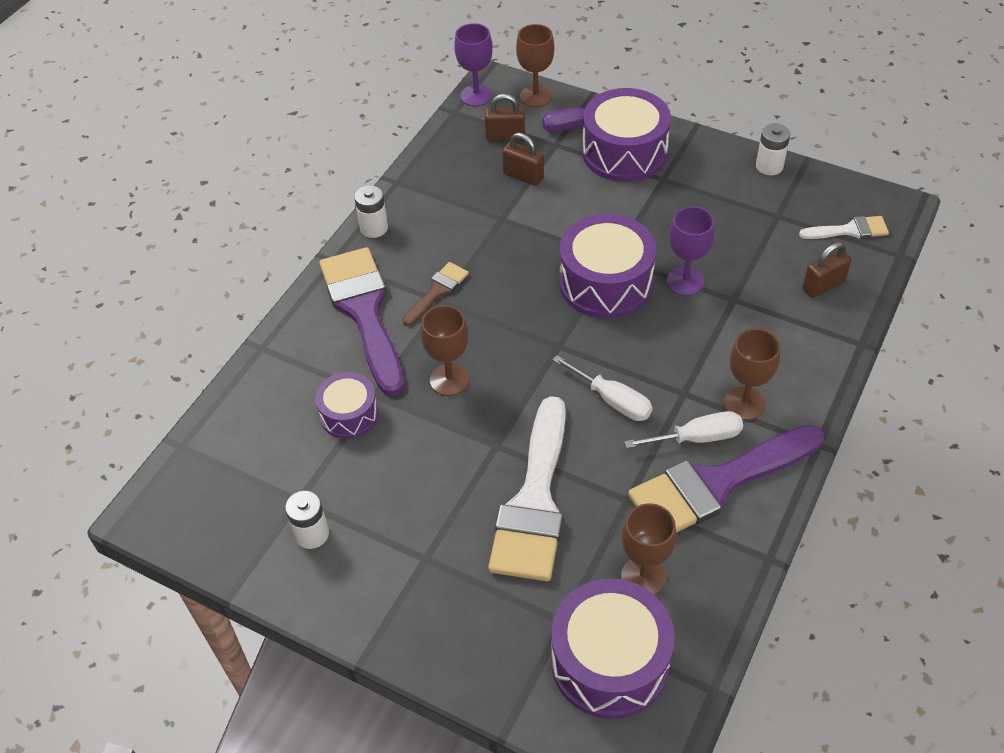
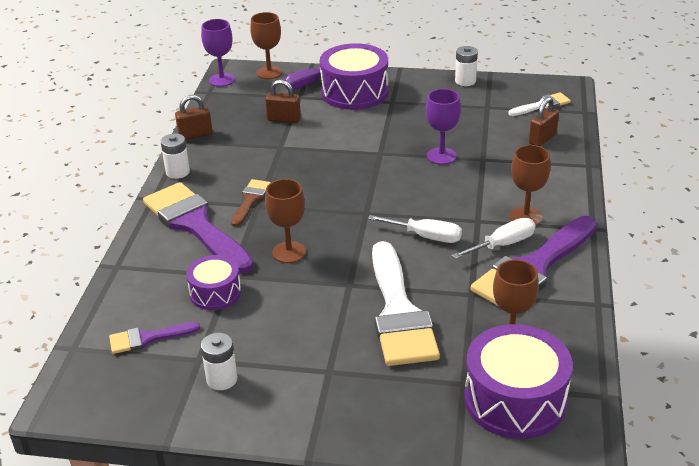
camera: 20 degrees left, 15 degrees down
brown padlock [485,94,525,141] -> brown padlock moved to [175,95,213,140]
purple drum [559,213,656,319] -> none
none -> purple brush [109,322,200,354]

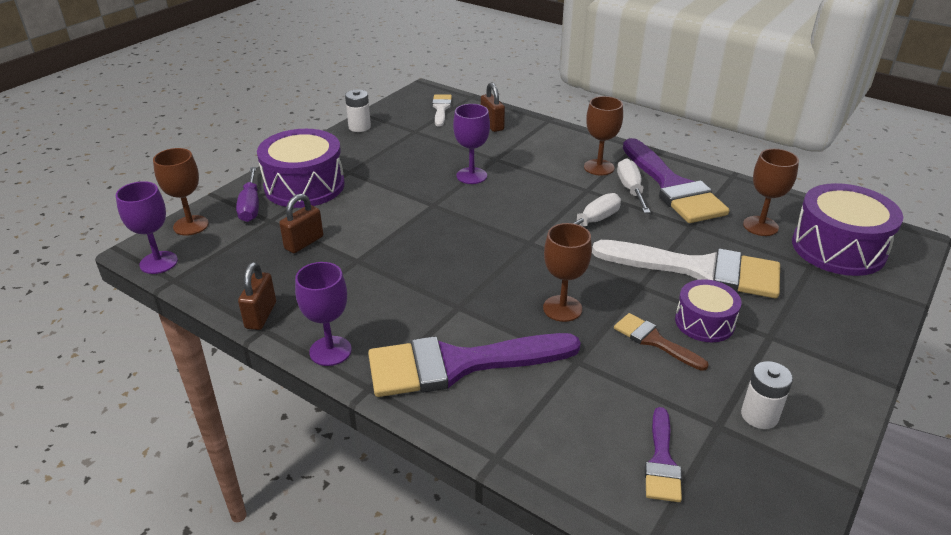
camera: 65 degrees left, 0 degrees up
white battery [161,133,190,179] -> purple goblet [295,262,352,366]
purple drum [186,255,241,310] -> purple drum moved to [675,279,741,342]
brown brush [231,179,271,227] -> brown brush moved to [614,313,709,371]

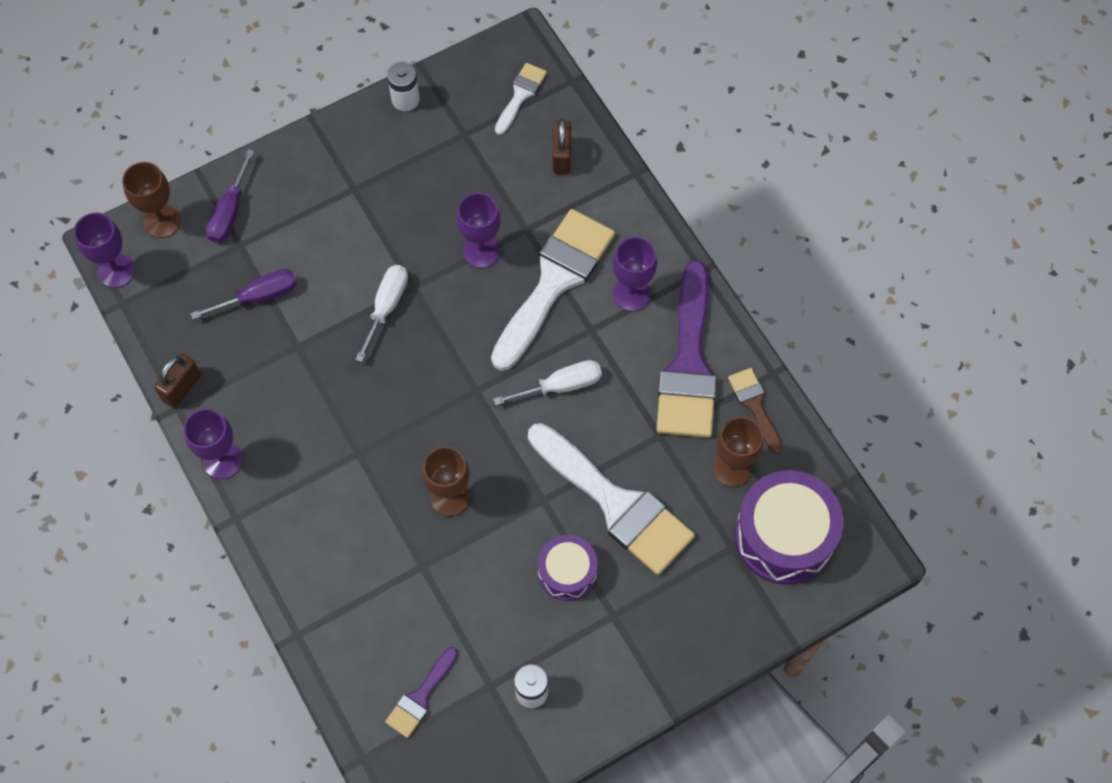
camera: 25 degrees right, 30 degrees up
purple drum [257,129,345,208] -> none
brown padlock [279,194,323,253] -> purple screwdriver [190,269,297,320]
purple brush [368,333,581,397] -> none
brown goblet [584,96,623,176] -> purple goblet [613,237,657,311]
brown brush [614,313,709,371] -> brown brush moved to [728,368,782,454]
white screwdriver [617,158,651,213] -> white screwdriver moved to [355,265,408,362]
none -> white brush [491,209,615,371]

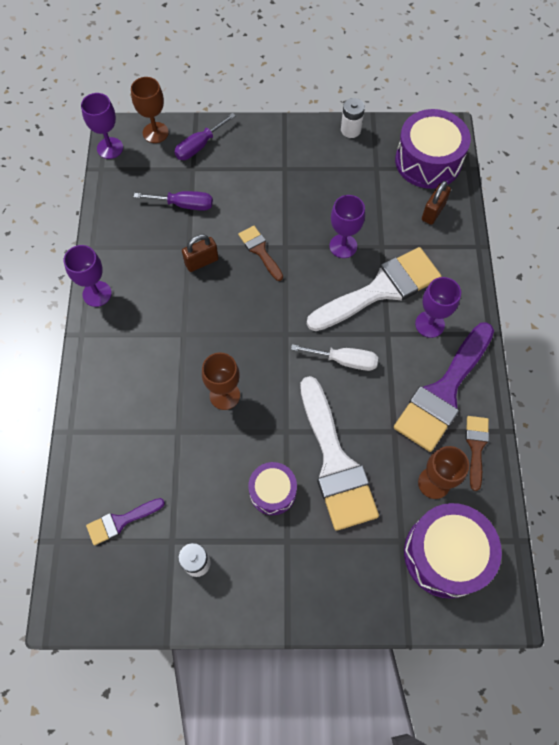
camera: 30 degrees right, 0 degrees up
brown padlock [155,354,201,408] -> brown padlock moved to [182,234,219,272]
white screwdriver [355,265,408,362] -> brown brush [238,226,283,281]
white brush [495,63,547,135] -> purple drum [395,109,471,189]

